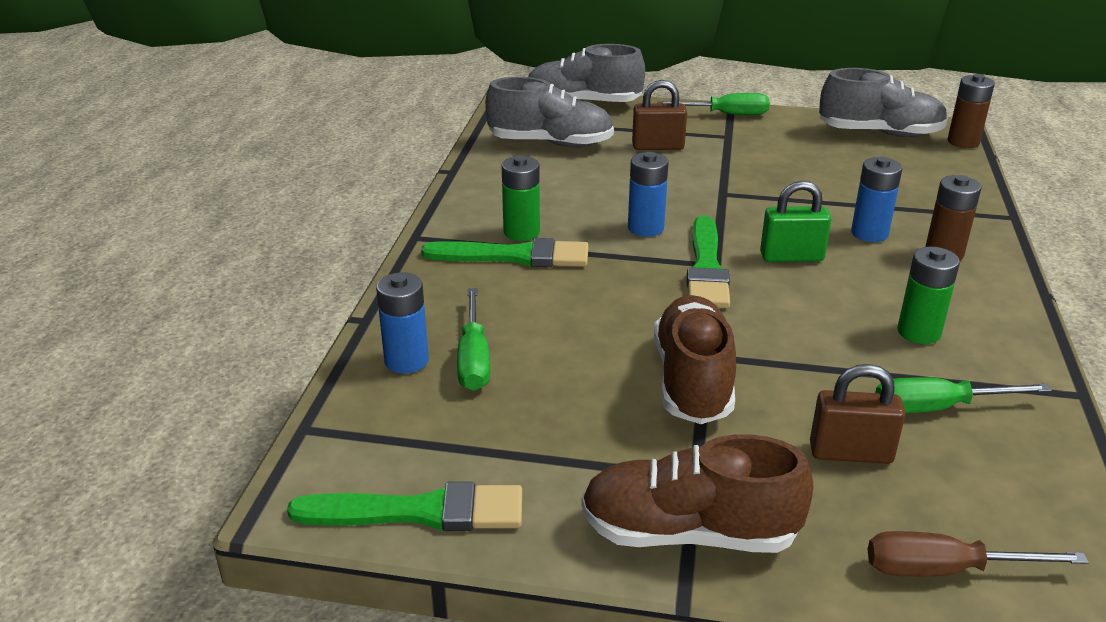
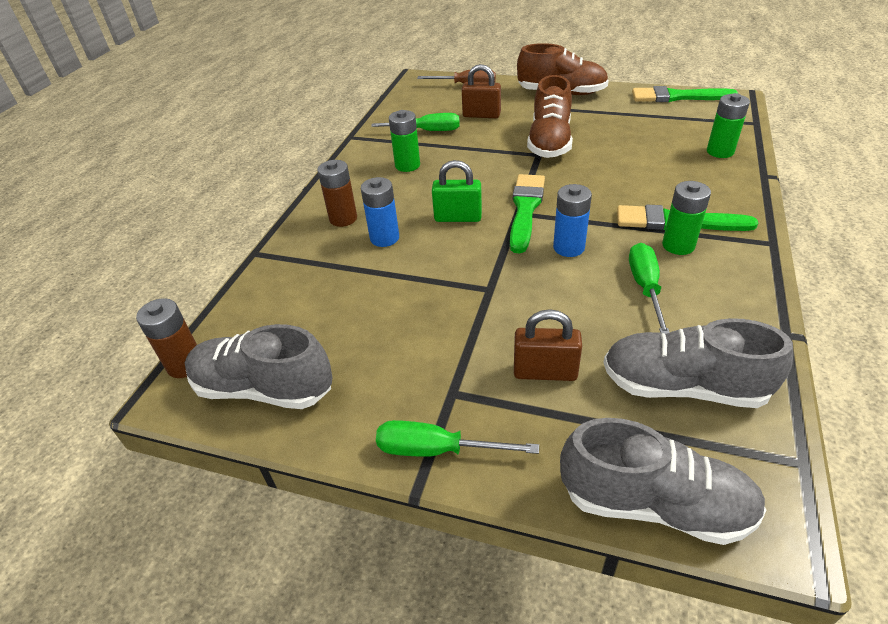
camera: 170 degrees left, 10 degrees up
blue battery [376,272,429,374] -> green battery [707,93,750,158]
green screwdriver [457,288,490,391] -> green screwdriver moved to [629,243,670,334]

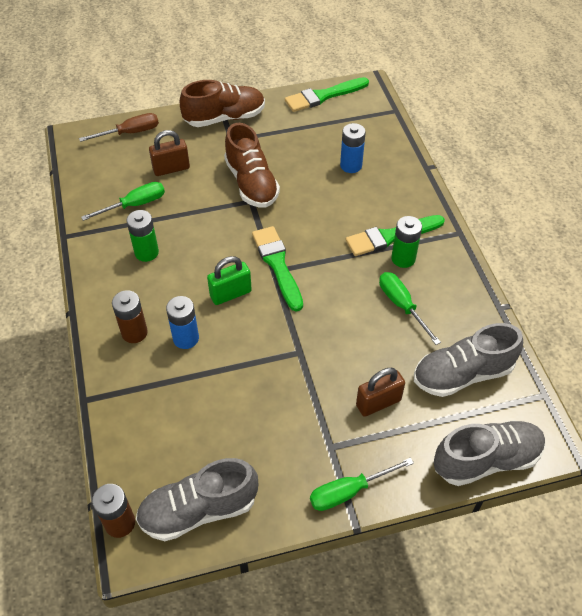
camera: 35 degrees left, 10 degrees up
blue battery [553,184,592,257] -> blue battery moved to [340,123,366,173]
green battery [707,93,750,158] -> none

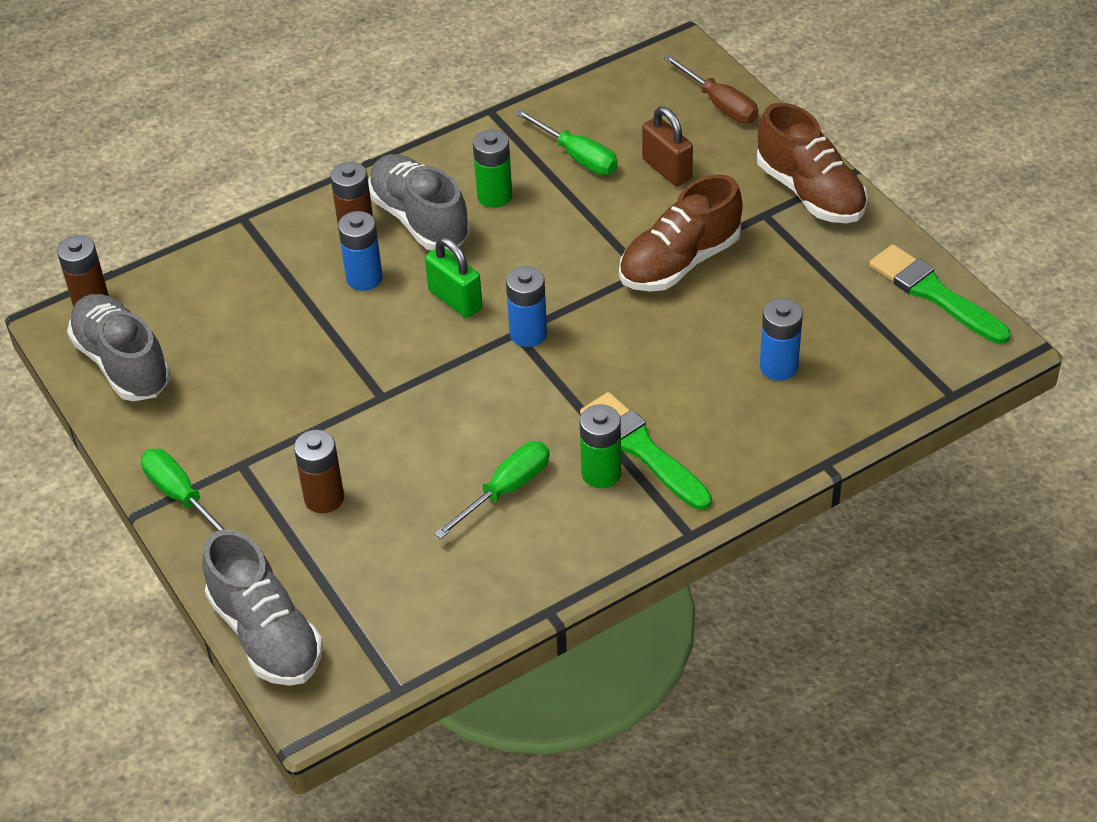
camera: 75 degrees right, 5 degrees down
green brush [252,226,303,312] -> blue battery [506,266,547,347]
brown padlock [356,368,405,417] -> brown battery [294,430,344,513]
grey shoe [414,323,523,397] -> grey shoe moved to [368,154,470,250]

